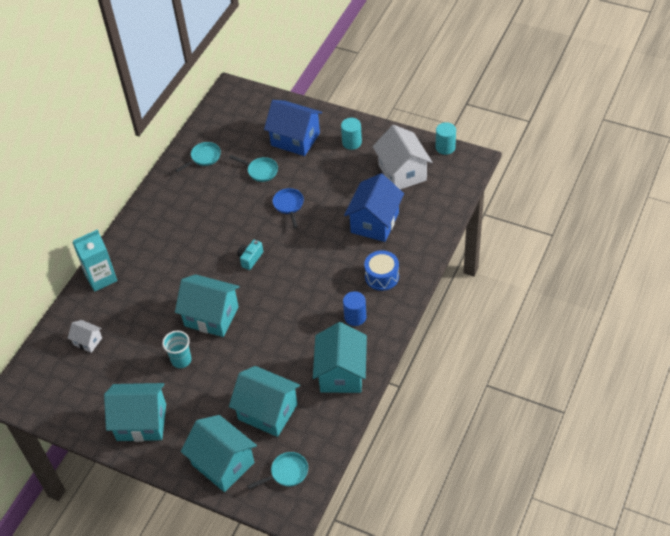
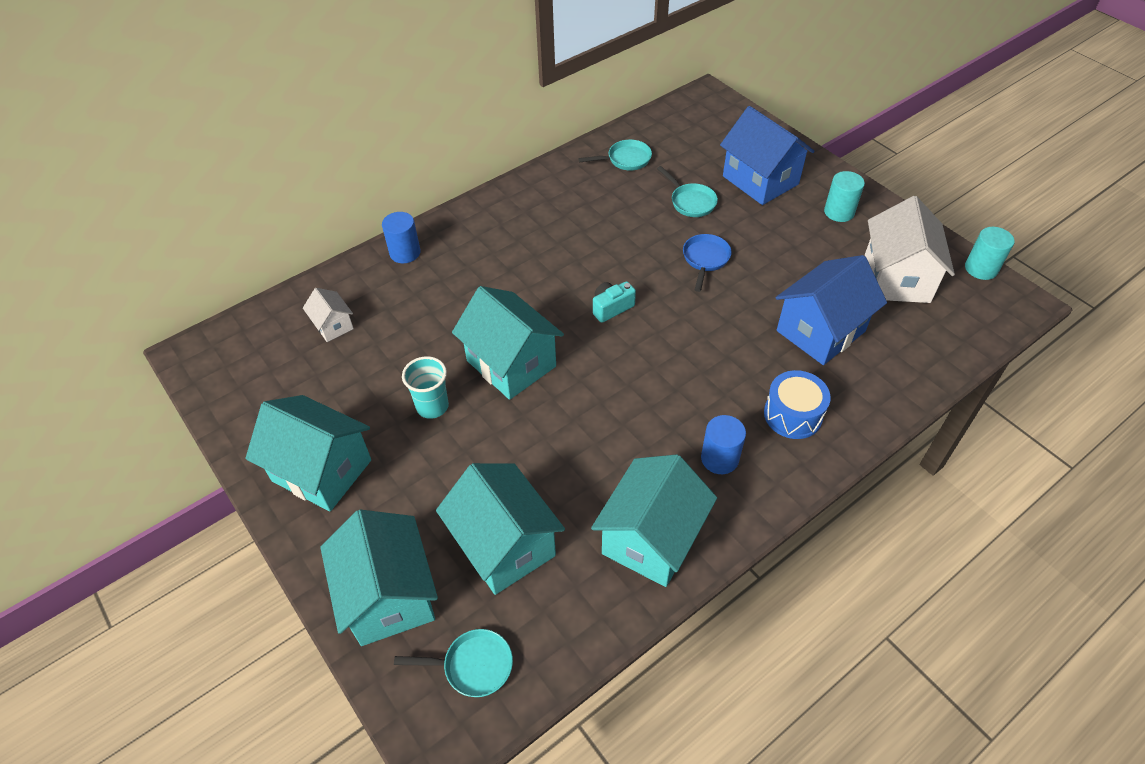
camera: 25 degrees right, 0 degrees up
turquoise carton [72,229,117,292] -> blue cylinder [382,212,420,263]

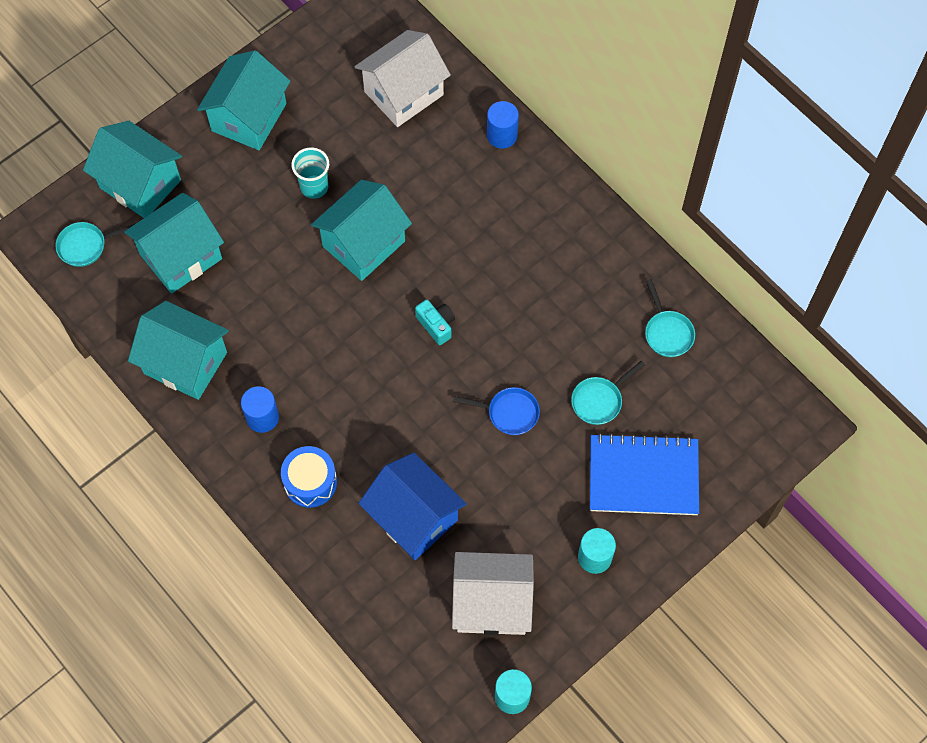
camera: 85 degrees right, 15 degrees up
white house [303,288,354,342] -> white house [355,30,451,127], size x2.00
turquoise house [320,510,438,646] -> turquoise house turned 60 degrees clockwise [83,121,182,218]
turquoise pan [394,629,513,697] -> turquoise pan turned 75 degrees clockwise [55,222,135,267]
blue house [720,106,815,205] -> blue notebook [590,433,699,515]

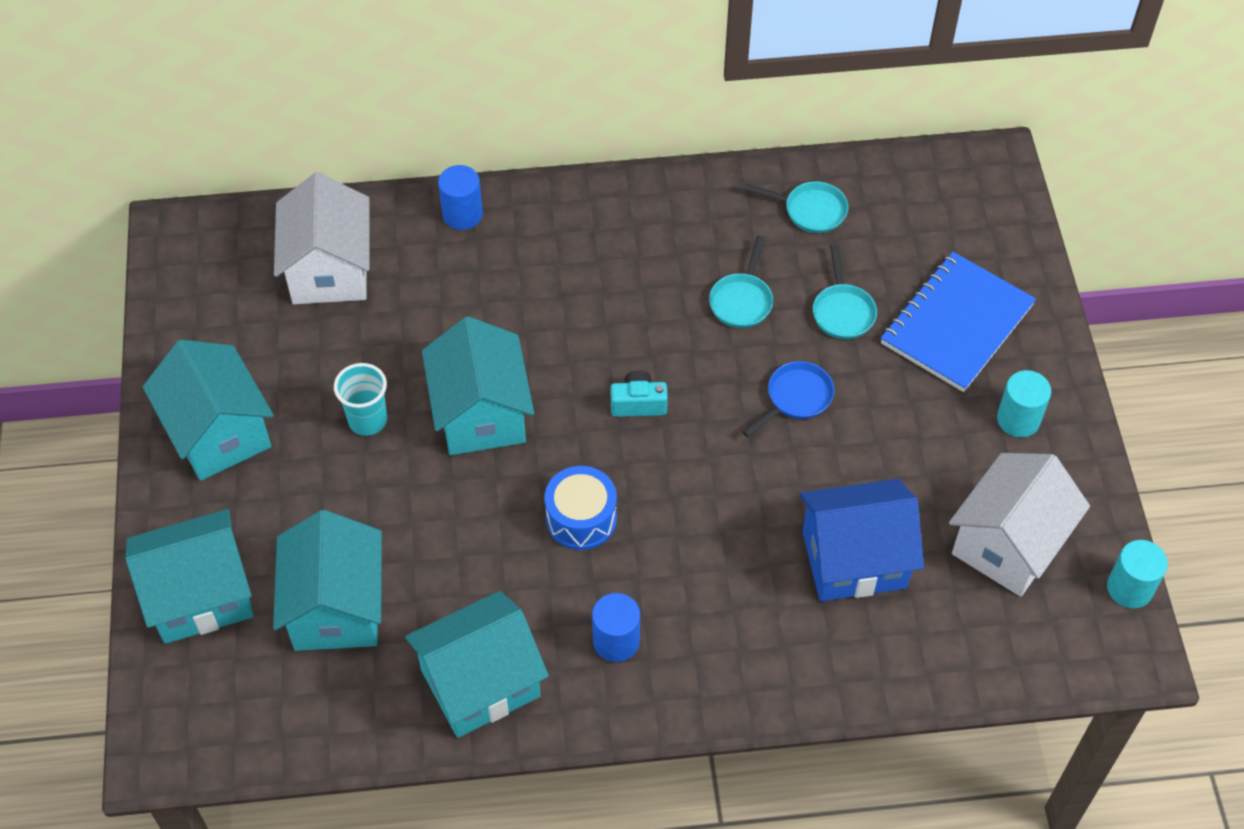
camera: 55 degrees left, 10 degrees down
turquoise pan [55,222,135,267] -> turquoise pan moved to [709,236,773,328]
blue drum [281,446,337,508] -> blue drum moved to [544,466,617,550]

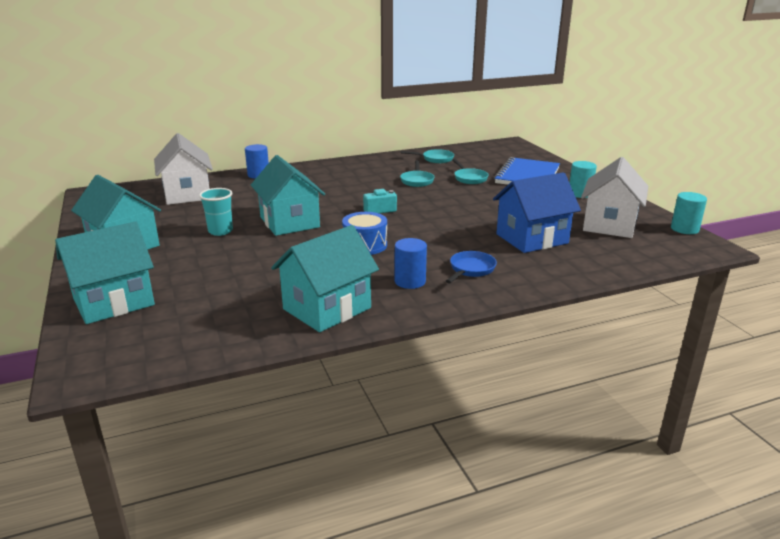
camera: 15 degrees left, 30 degrees down
turquoise house [273,510,382,651] -> none
blue pan [742,361,834,437] -> blue pan moved to [446,251,497,284]

